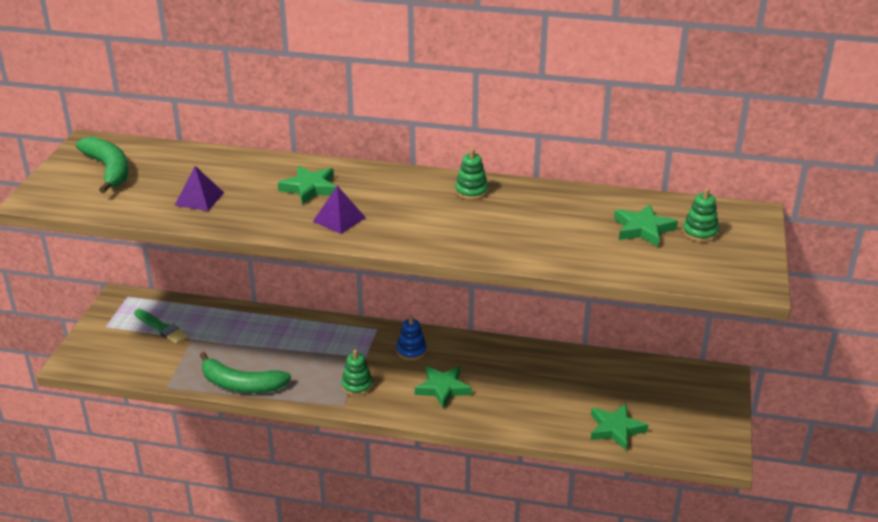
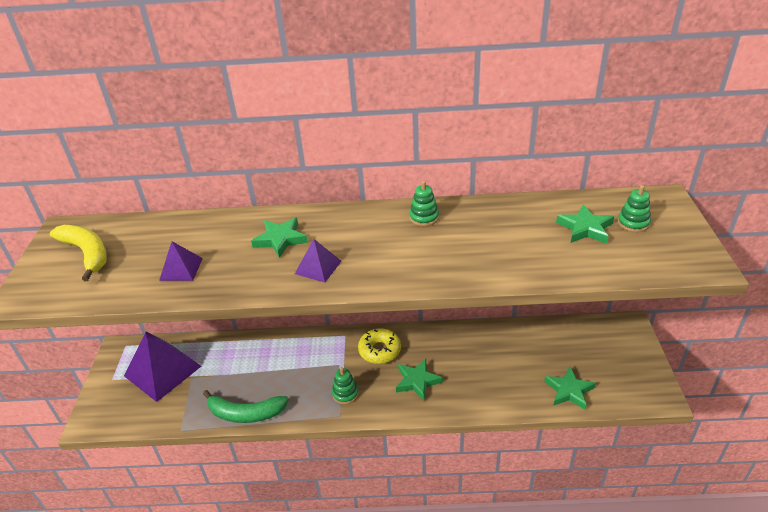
camera: 10 degrees left, 5 degrees up
green banana [76,137,128,193] -> yellow banana [49,225,107,281]
green brush [134,309,188,344] -> purple pyramid [124,331,201,402]
blue stacking toy [397,316,427,360] -> yellow donut [358,328,401,364]

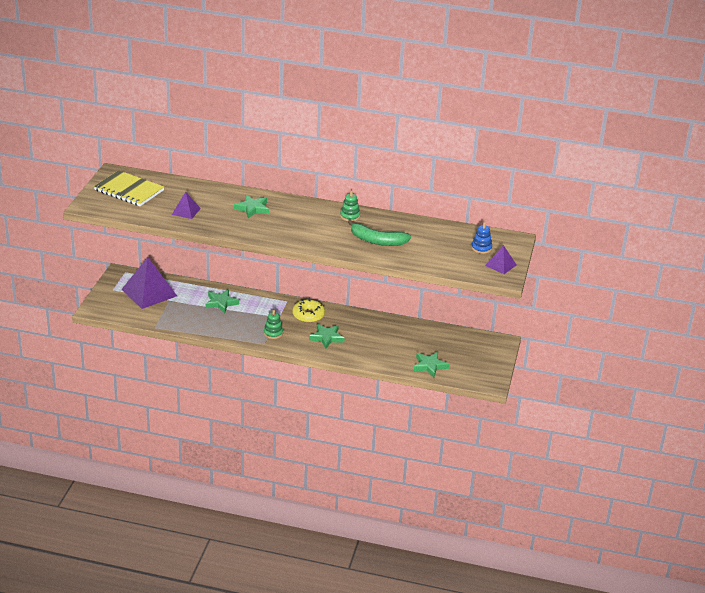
camera: 10 degrees right, 5 degrees down
yellow banana [49,225,107,281] -> yellow notebook [94,170,164,206]
green banana [203,390,289,423] -> green banana moved to [348,220,411,246]
purple pyramid [295,239,341,282] -> purple pyramid moved to [485,245,516,274]
green star [556,204,614,244] -> green star moved to [205,289,239,313]
green stacking toy [618,185,651,232] -> blue stacking toy [471,222,492,254]

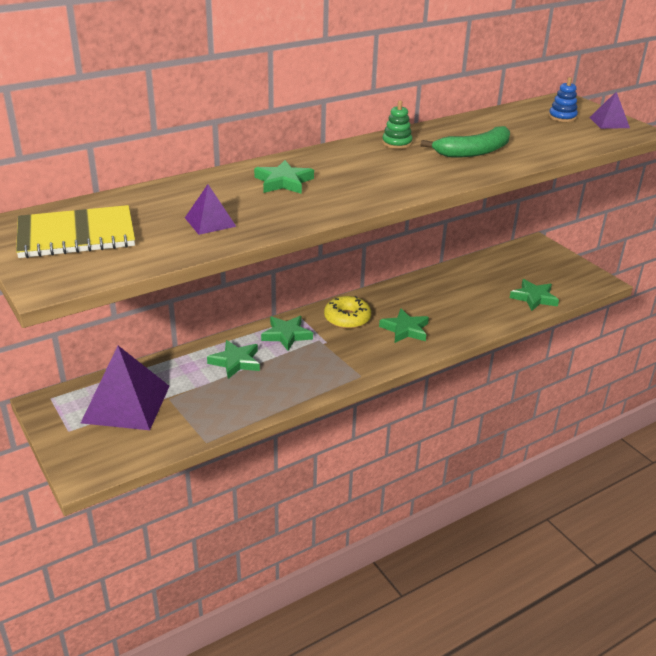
camera: 45 degrees left, 0 degrees up
green stacking toy [264,310,283,339] -> none
none -> green star [261,316,313,351]

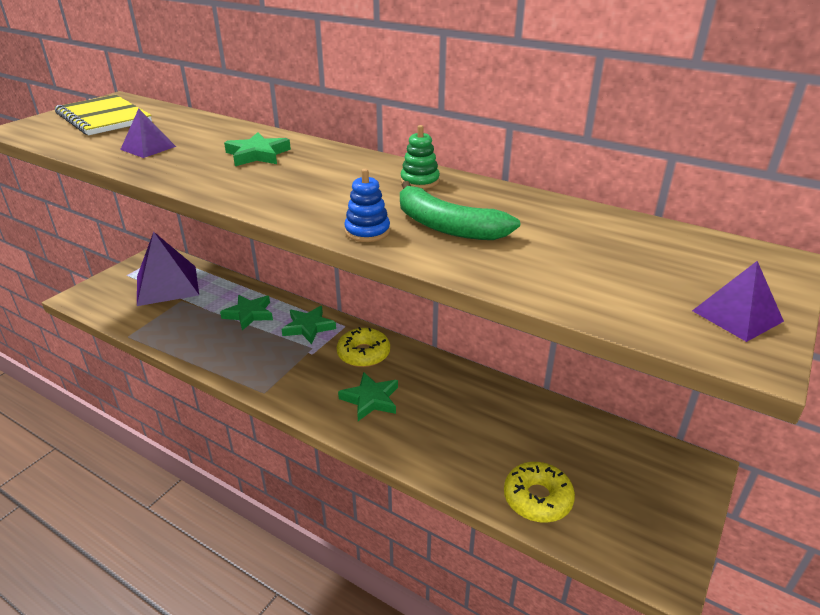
camera: 65 degrees right, 0 degrees up
green star [510,279,559,311] -> yellow donut [504,462,575,523]
blue stacking toy [549,77,578,122] -> blue stacking toy moved to [344,169,390,242]

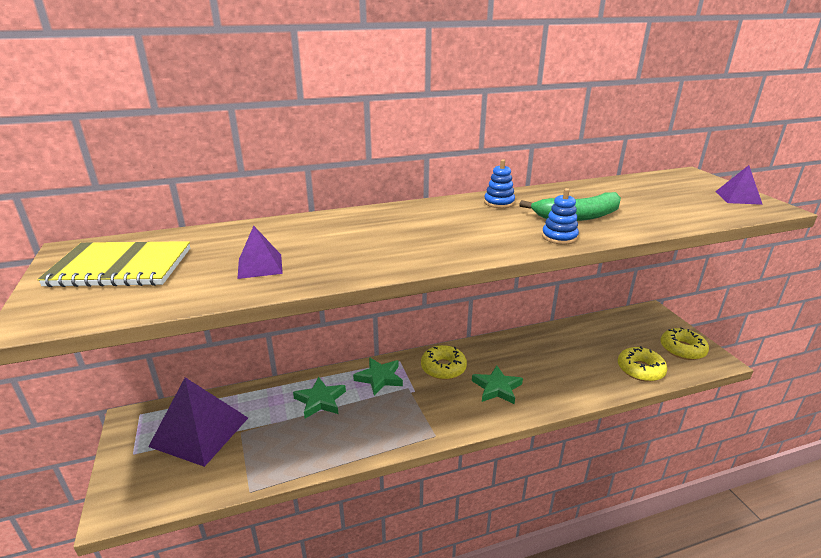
camera: 50 degrees left, 5 degrees down
green star [224,132,291,166] -> none
green stacking toy [400,125,440,189] -> blue stacking toy [484,159,515,208]
none -> yellow donut [661,327,709,360]

